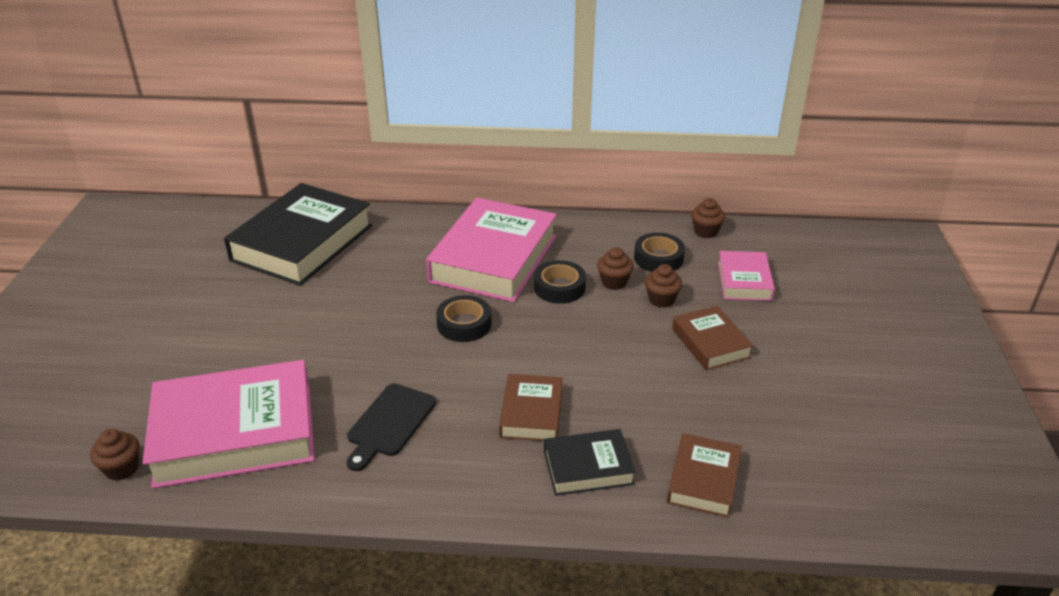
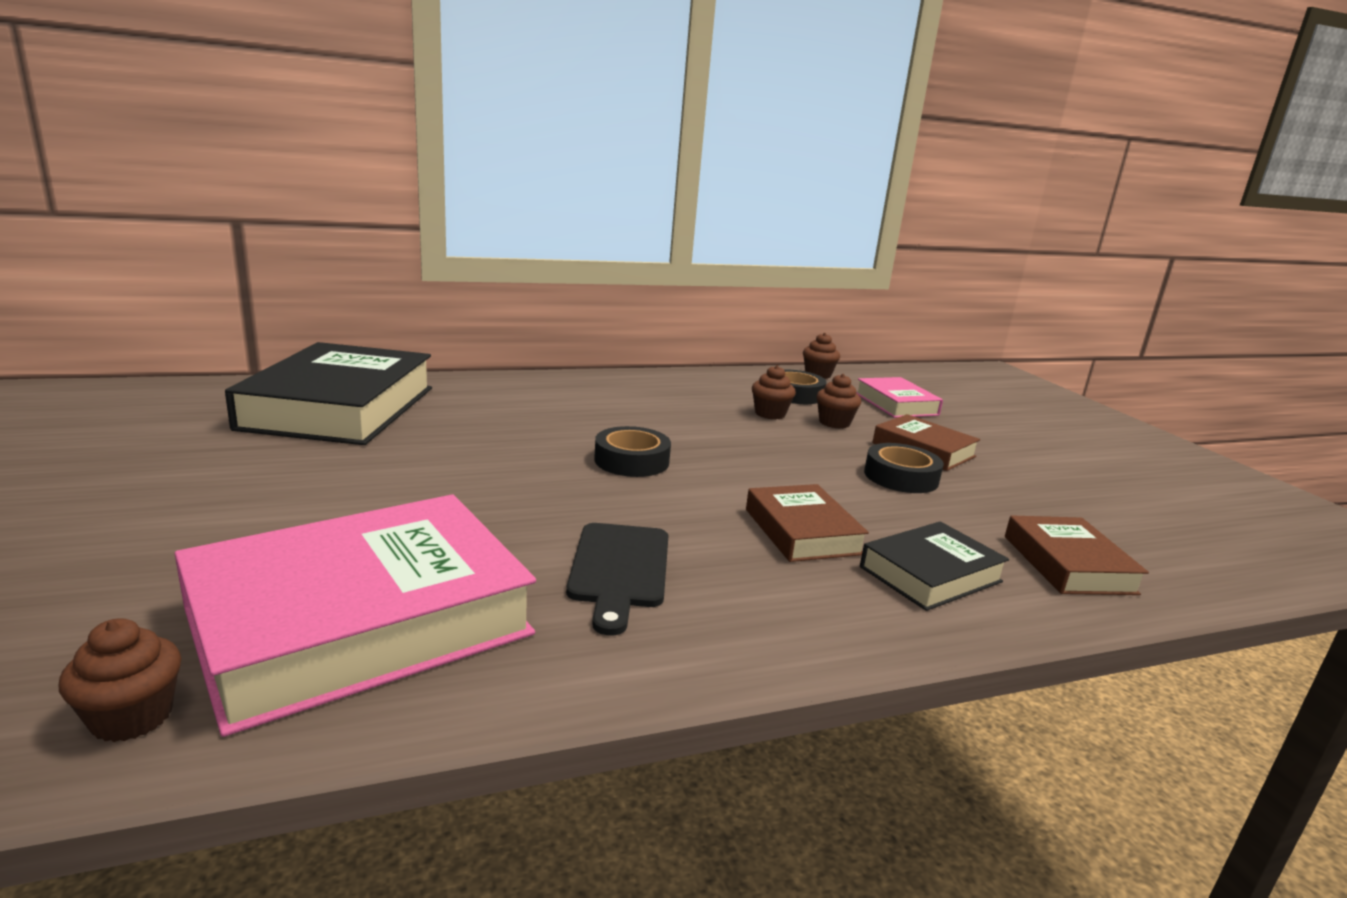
camera: 25 degrees left, 15 degrees down
pink book [426,198,557,302] -> none
black tape [534,260,586,304] -> black tape moved to [864,443,944,493]

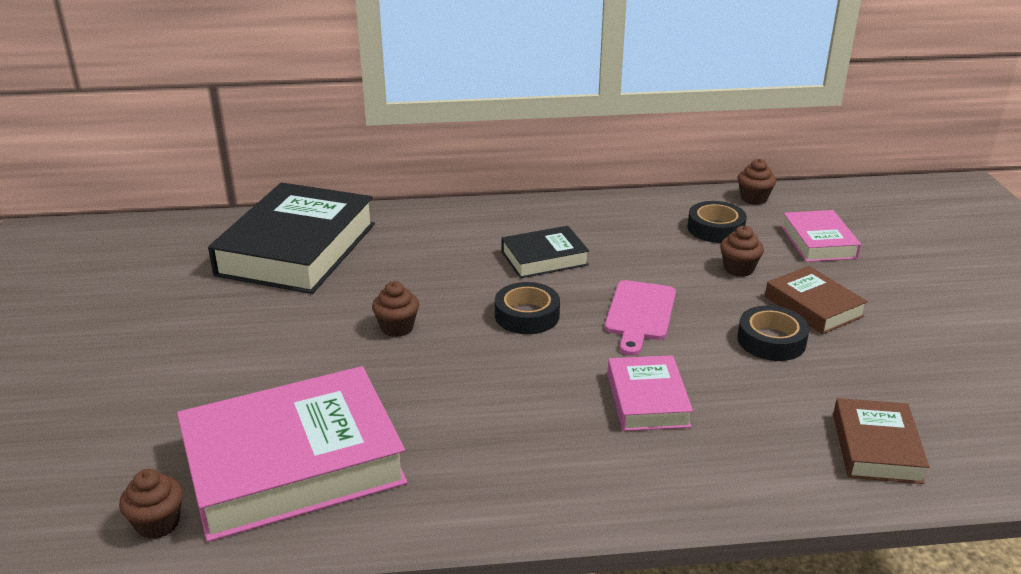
camera: 15 degrees right, 10 degrees up
black cutting board [566,523,669,636] -> none
brown book [746,484,869,562] -> pink book [608,355,693,431]
brown cupcake [752,365,796,419] -> brown cupcake moved to [372,281,419,337]
black book [860,521,1009,611] -> black book moved to [501,226,589,278]
none -> pink cutting board [605,280,676,356]

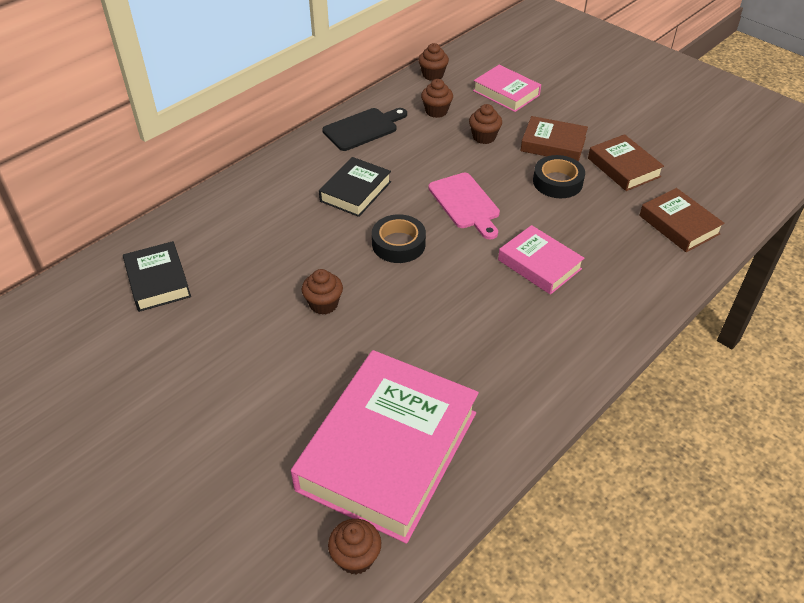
camera: 40 degrees left, 15 degrees up
black book [208,182,375,294] -> black book [123,241,191,312], size x0.51
black tape [688,201,747,243] -> brown cupcake [421,79,453,118]
none -> black cutting board [322,108,407,151]
none -> brown book [588,134,664,191]

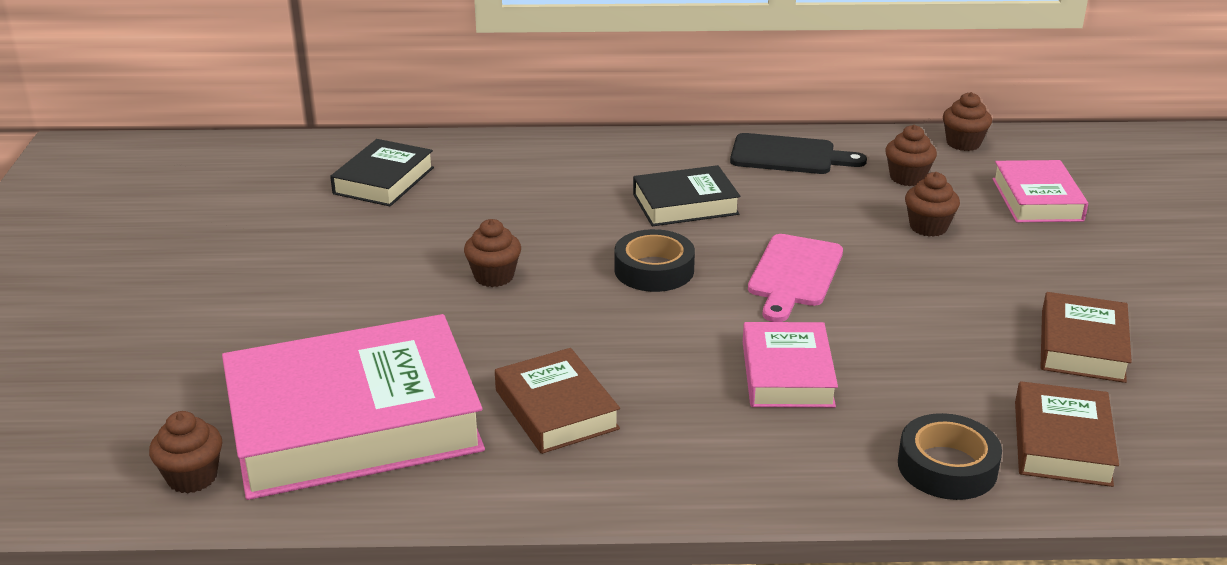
camera: 45 degrees right, 15 degrees down
brown book [521,116,588,162] -> brown book moved to [495,348,620,454]
black tape [533,155,585,198] -> black tape moved to [898,413,1002,500]

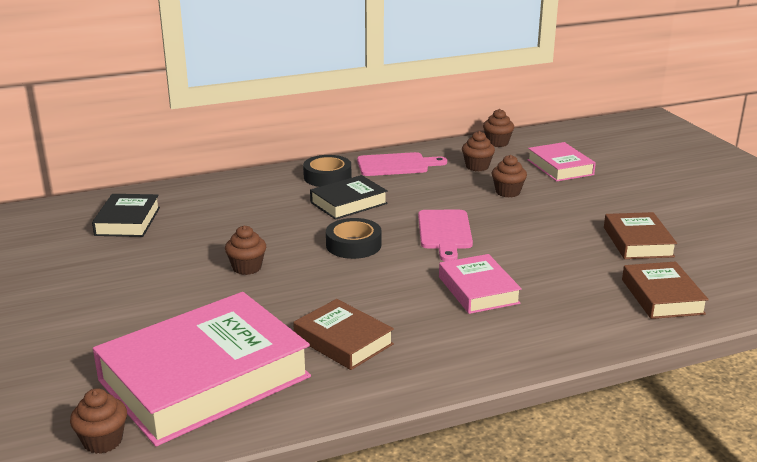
camera: 20 degrees left, 5 degrees down
black cutting board [730,133,867,174] -> pink cutting board [357,152,447,176]
black tape [898,413,1002,500] -> black tape moved to [303,155,351,187]

